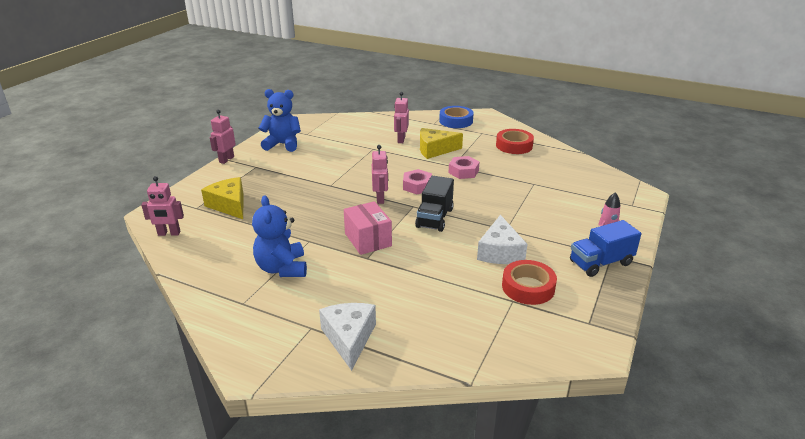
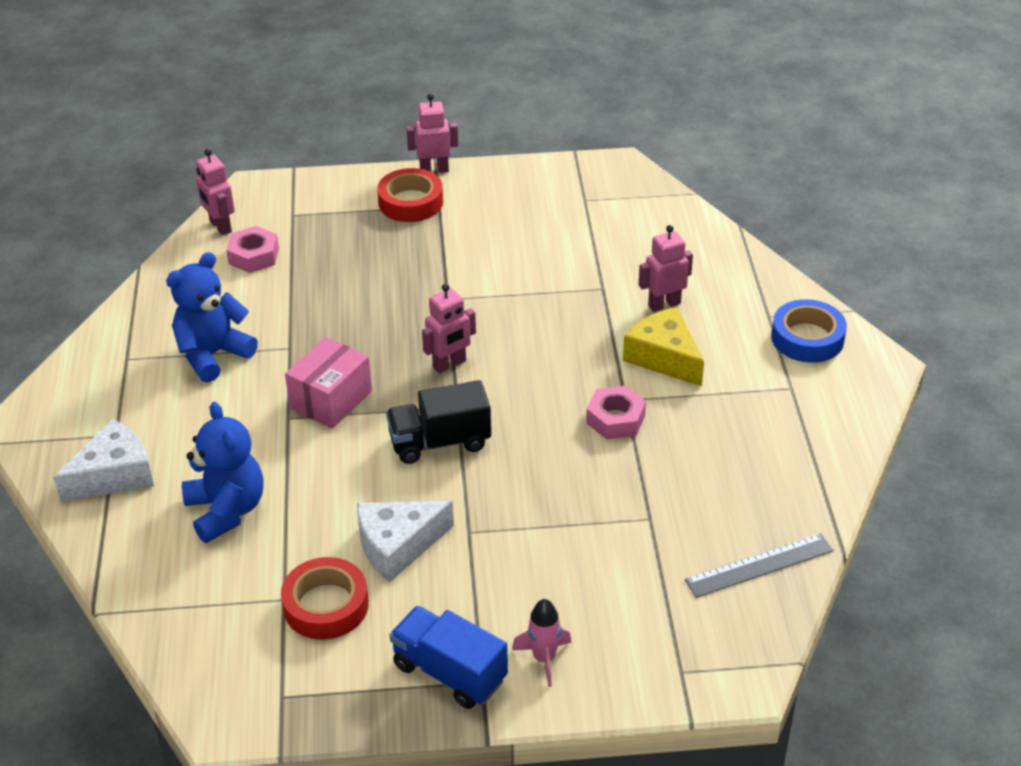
camera: 60 degrees right, 10 degrees up
yellow cheese [201,177,244,219] -> none
blue teddy bear [259,89,301,152] -> blue teddy bear moved to [182,402,264,543]
pink nut [403,169,432,194] -> pink nut moved to [226,226,279,273]
red tape [496,129,534,154] -> red tape moved to [377,168,443,222]
none -> grey ruler [684,533,834,598]

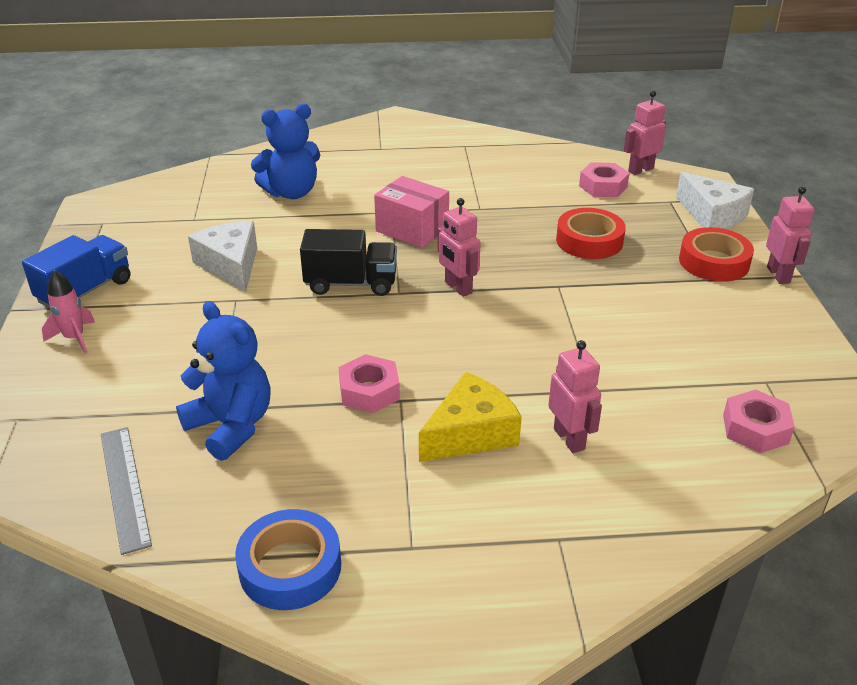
camera: 90 degrees right, 5 degrees down
white cheese [53,419,154,502] -> white cheese moved to [676,172,754,229]
blue teddy bear [166,252,258,382] -> blue teddy bear moved to [176,301,271,461]
red tape [281,557,369,640] -> red tape moved to [556,208,626,259]
black truck [386,380,491,464] -> black truck turned 105 degrees clockwise [300,229,397,296]
blue tape [771,299,847,363] -> blue tape moved to [235,509,341,610]
none -> pink nut [723,390,795,453]

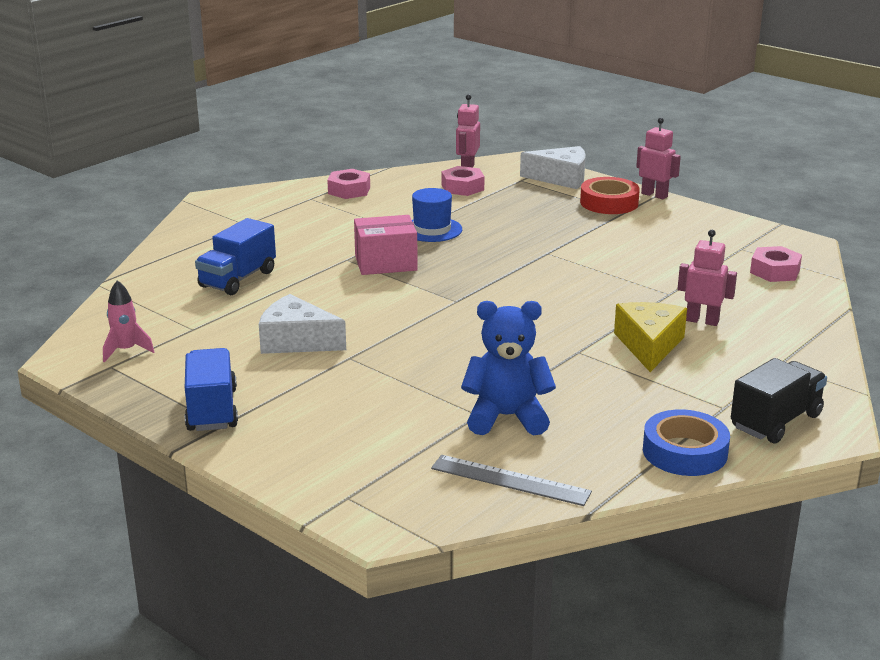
camera: 45 degrees left, 10 degrees down
pink rocket [42,270,95,354] -> pink rocket moved to [103,280,154,362]
blue teddy bear [251,104,320,199] -> blue truck [195,218,276,295]
black truck [300,229,397,296] -> black truck moved to [731,358,827,444]
pink nut [339,354,400,413] -> pink nut moved to [327,169,370,199]
pink robot [438,198,481,297] -> none
red tape [556,208,626,259] -> none
none -> blue hat [412,188,462,242]

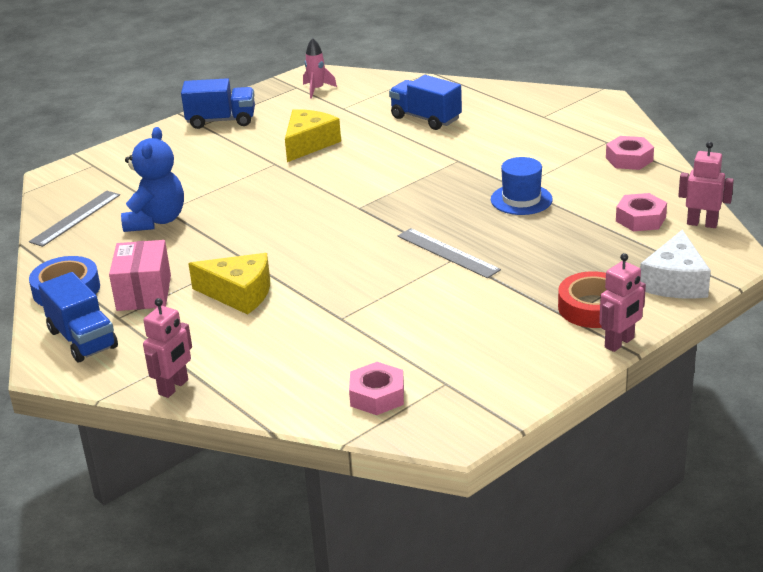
camera: 100 degrees right, 5 degrees up
white cheese [259,294,346,354] -> yellow cheese [285,109,341,162]
pink box [354,215,418,275] -> pink box moved to [109,240,171,311]
pink robot [678,230,737,326] -> pink robot moved to [143,298,192,398]
black truck [731,358,827,444] -> blue truck [38,272,118,362]
none -> grey ruler [398,228,501,278]

